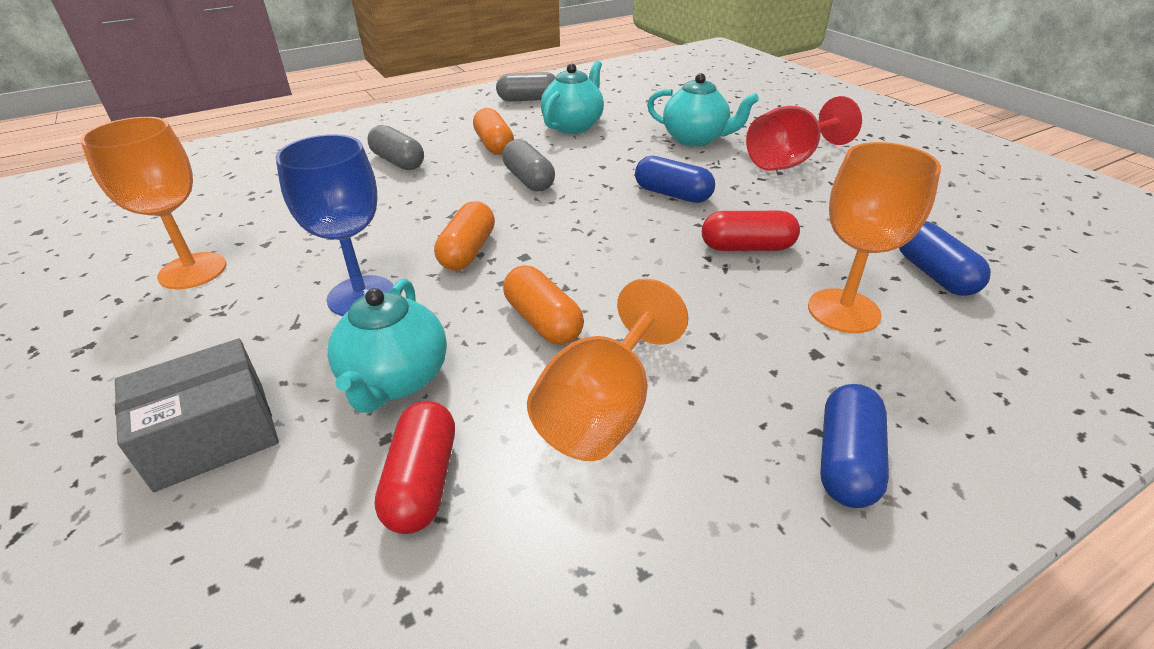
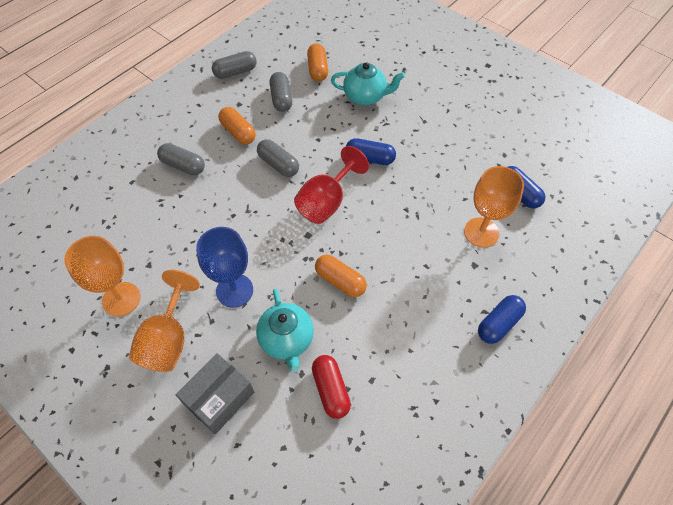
camera: 20 degrees left, 20 degrees up
orange capsule [434,201,495,270] -> orange capsule moved to [307,43,328,82]
orange goblet [527,278,689,461] -> orange goblet moved to [129,270,200,372]
turquoise teapot [541,61,604,134] -> grey capsule [269,72,292,112]
red capsule [702,211,800,251] -> none
red goblet [746,96,862,171] -> red goblet moved to [294,146,369,224]
blue capsule [820,384,889,508] -> blue capsule turned 45 degrees clockwise [478,295,526,344]

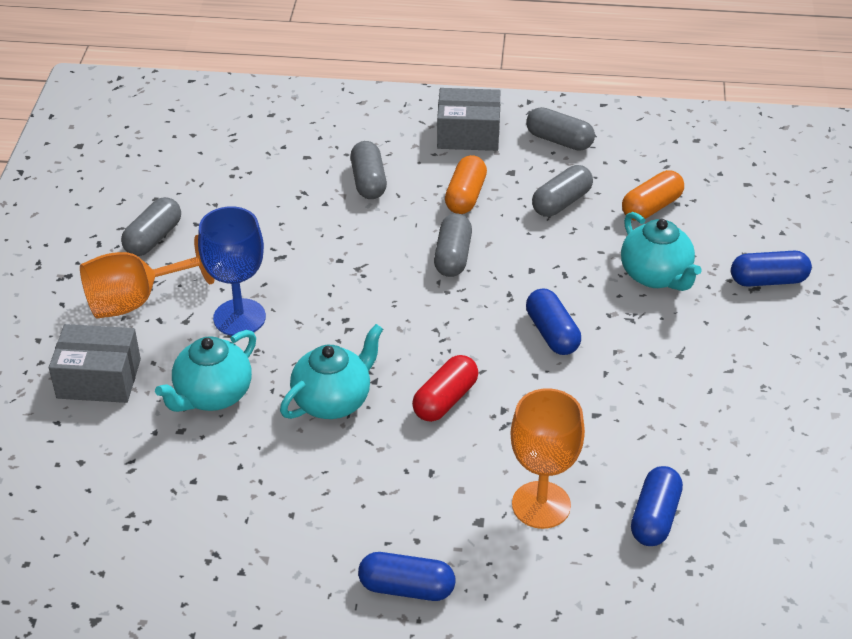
camera: 55 degrees right, 15 degrees down
orange goblet [64,236,141,316] -> grey capsule [121,197,181,256]
red goblet [294,146,369,224] -> none
red capsule [312,355,351,419] -> red capsule moved to [412,355,478,422]
orange capsule [315,255,367,297] -> turquoise teapot [280,324,383,419]
none -> grey box [437,88,501,151]
none -> blue capsule [731,251,812,287]

